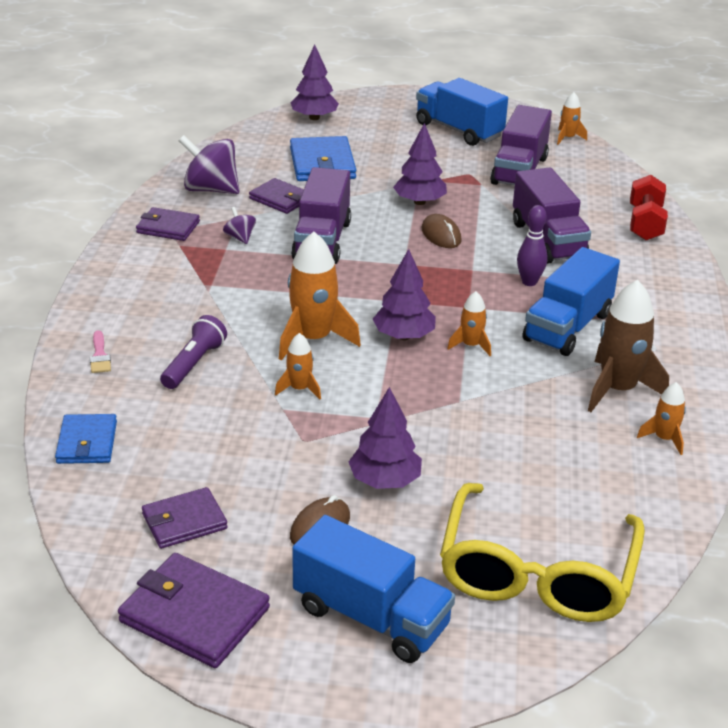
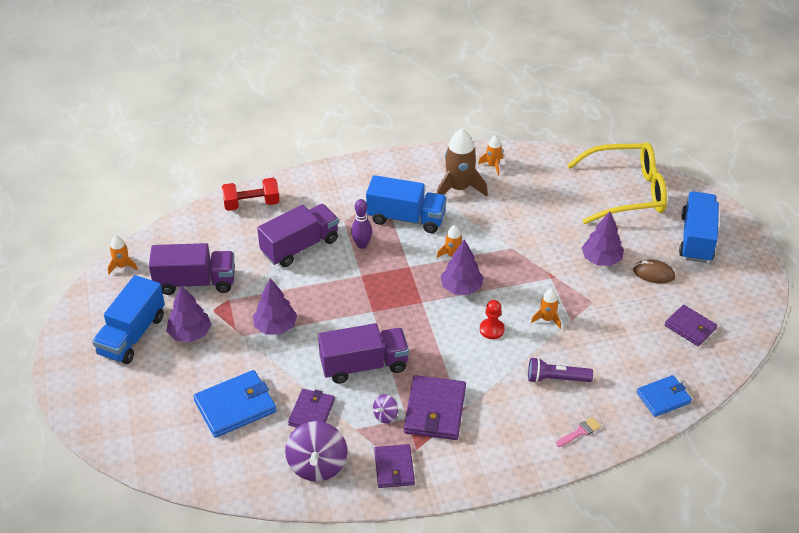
camera: 110 degrees left, 10 degrees up
purple wallet [118,553,270,668] -> purple wallet moved to [404,375,466,440]
orange rocket [279,232,361,361] -> red pawn [480,300,505,339]
purple tree [291,45,339,120] -> purple tree moved to [166,285,212,342]
brown mouse [422,214,462,248] -> none

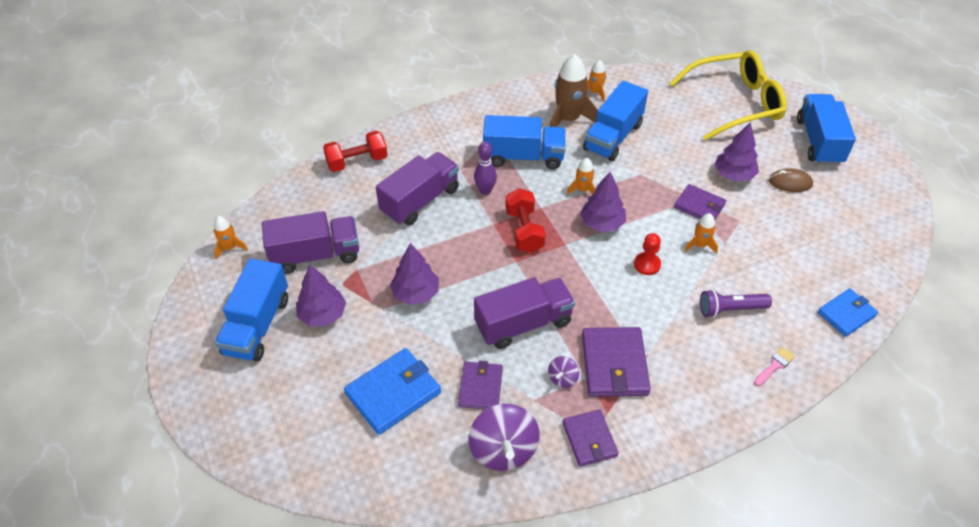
camera: 10 degrees left, 5 degrees up
purple wallet [665,305,717,346] -> purple wallet moved to [674,184,726,220]
none -> red dumbbell [506,188,546,253]
none -> blue truck [583,81,648,161]

